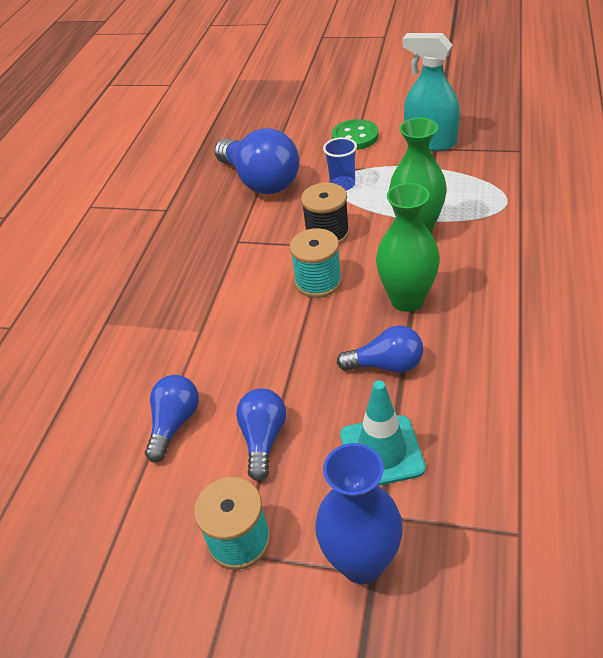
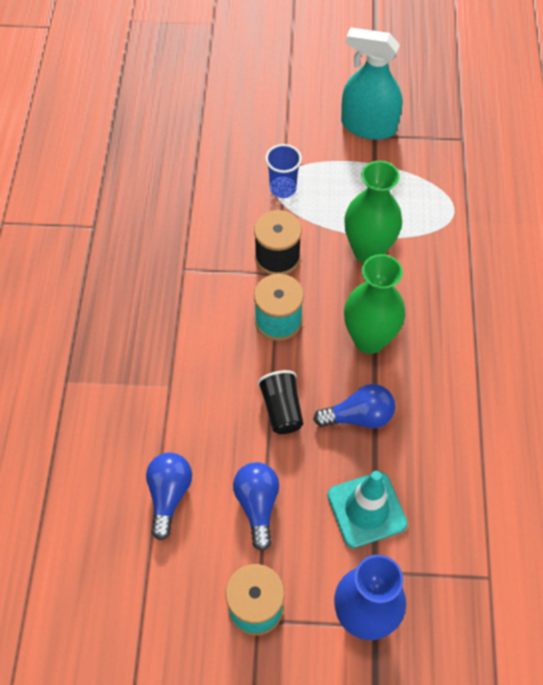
camera: 15 degrees left, 15 degrees up
blue light bulb [214,128,299,194] -> none
green button [332,119,379,150] -> none
none -> black cup [257,370,303,434]

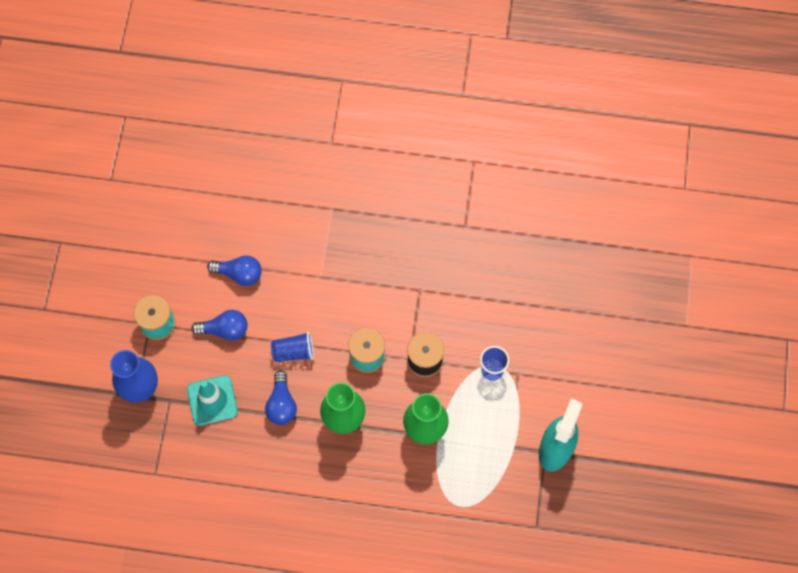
camera: 95 degrees right, 10 degrees up
black cup [257,370,303,434] -> blue cup [271,332,314,362]

